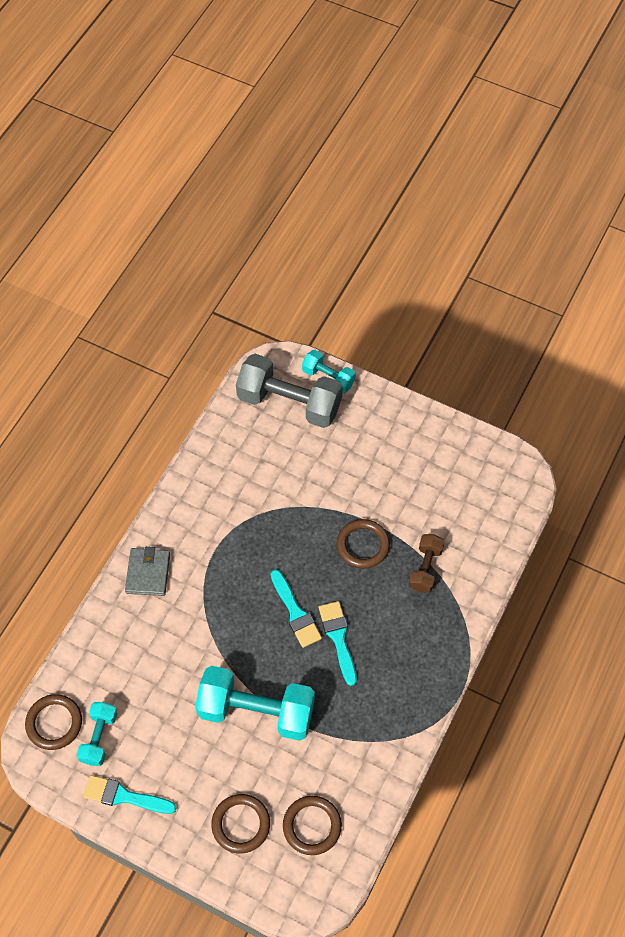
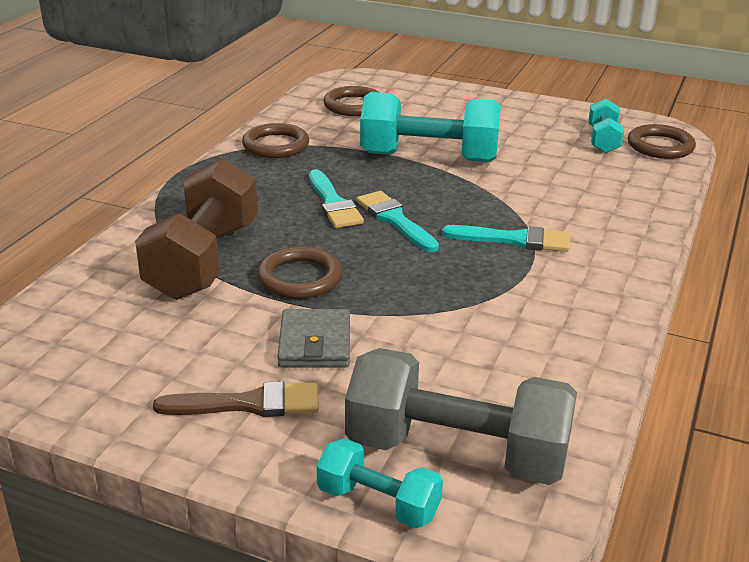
camera: 175 degrees right, 30 degrees down
turquoise brush [83,775,176,814] -> turquoise brush moved to [442,225,570,252]
grey wallet [125,547,170,596] -> grey wallet moved to [278,309,350,367]
brown ring [211,794,270,853] -> brown ring moved to [242,123,309,158]
brown dumbbell [409,534,445,593] -> brown dumbbell [135,158,258,300], size x1.91
none -> brown brush [153,381,319,417]

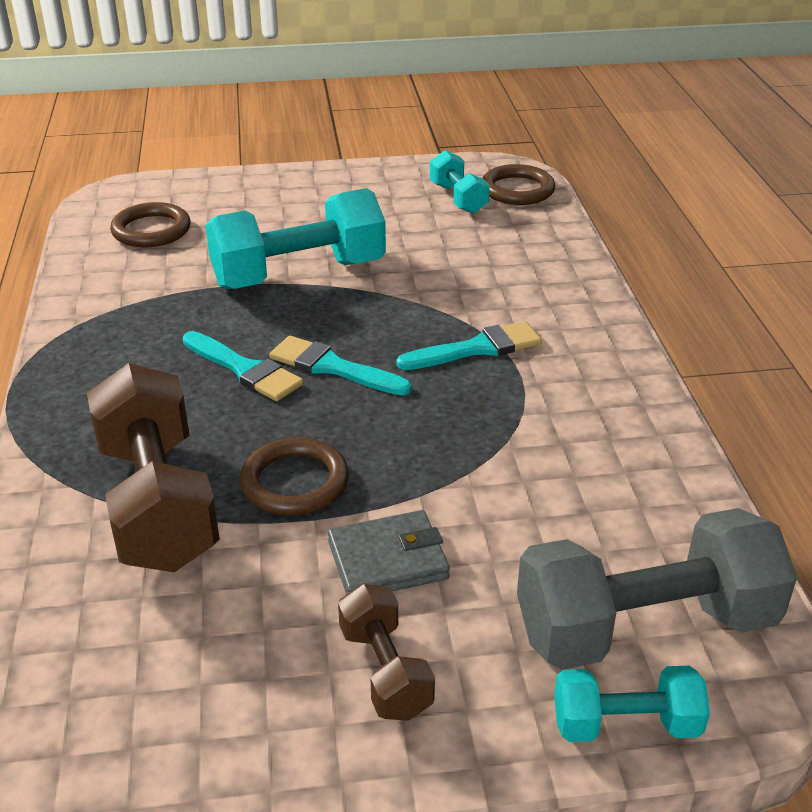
camera: 30 degrees left, 5 degrees up
brown brush [153,381,319,417] -> brown dumbbell [338,583,435,721]
brown ring [242,123,309,158] -> none
grey wallet [278,309,350,367] -> grey wallet turned 75 degrees counterclockwise [328,510,450,595]

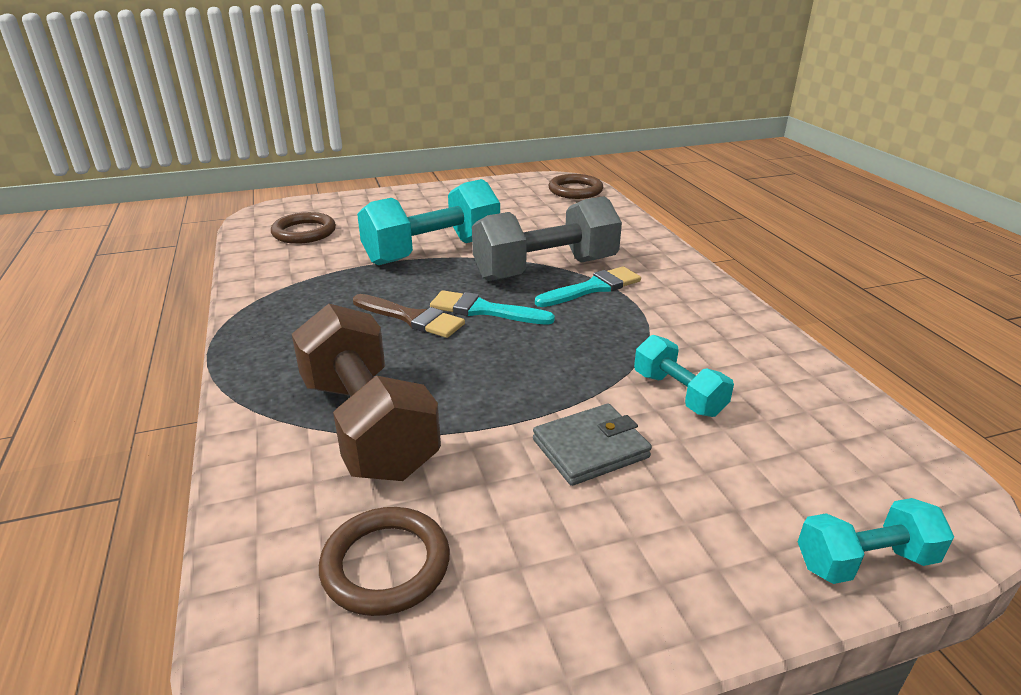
camera: 10 degrees left, 5 degrees down
turquoise brush [183,331,304,401] -> brown brush [353,294,465,338]
brown ring [240,437,349,516] -> brown ring moved to [319,507,450,616]
brown dumbbell [338,583,435,721] -> none
turquoise dumbbell [430,150,490,214] -> turquoise dumbbell moved to [634,335,734,417]
grey dumbbell [517,508,797,670] -> grey dumbbell moved to [472,196,622,281]

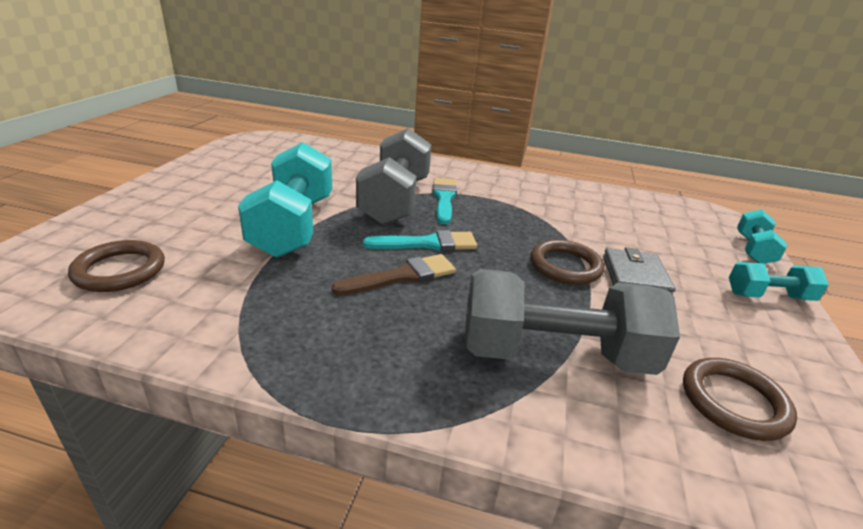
camera: 60 degrees left, 0 degrees up
brown dumbbell [292,304,441,481] -> grey dumbbell [465,269,680,375]
turquoise brush [430,290,555,325] -> turquoise brush turned 150 degrees counterclockwise [363,230,477,251]
brown ring [549,174,603,199] -> brown ring moved to [530,239,605,285]
turquoise dumbbell [634,335,734,417] -> turquoise dumbbell moved to [729,262,829,301]

